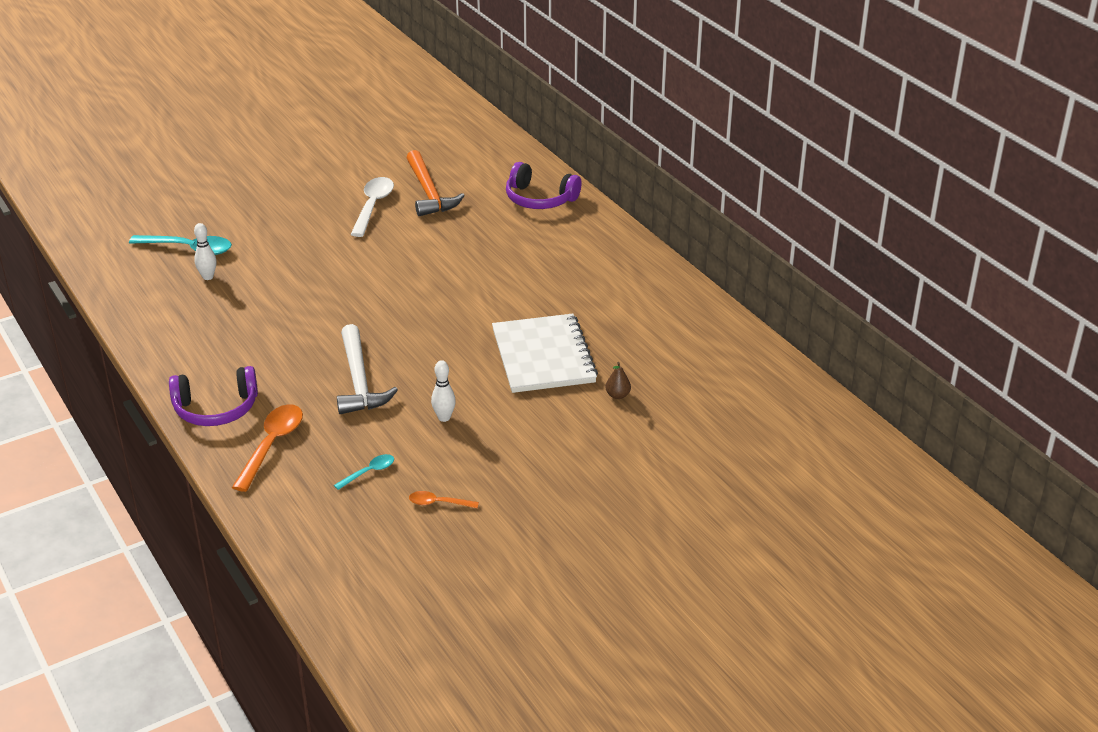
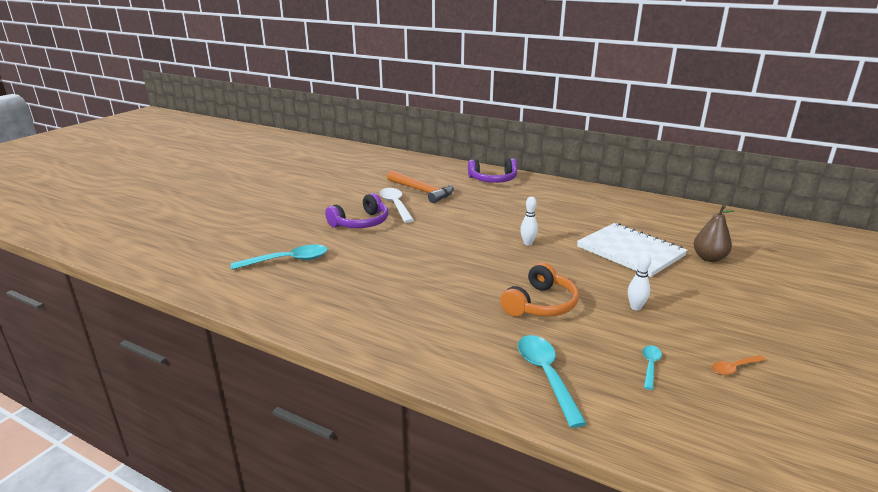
camera: 30 degrees left, 10 degrees down
purple headphones [169,366,258,426] -> purple headphones moved to [325,193,388,228]
white bowling pin [194,223,216,280] -> white bowling pin moved to [520,197,538,246]
orange spoon [232,404,303,492] -> turquoise spoon [518,335,587,428]
white hammer [337,324,398,414] -> orange headphones [500,262,579,317]
brown pear [606,362,631,399] -> brown pear [693,205,734,262], size x1.78

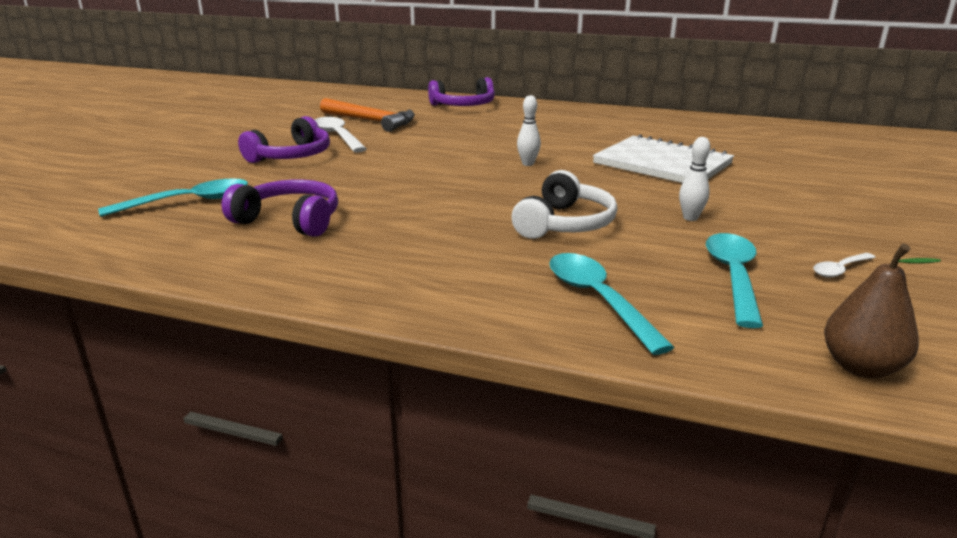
camera: 10 degrees left, 0 degrees up
orange headphones [500,262,579,317] -> white headphones [511,170,617,239]
turquoise spoon [642,345,662,390] -> turquoise spoon [706,233,763,328], size x1.90
brown pear [693,205,734,262] -> brown pear moved to [824,244,941,378]
orange spoon [712,355,766,375] -> white spoon [813,253,876,278]
none -> purple headphones [222,179,338,237]

